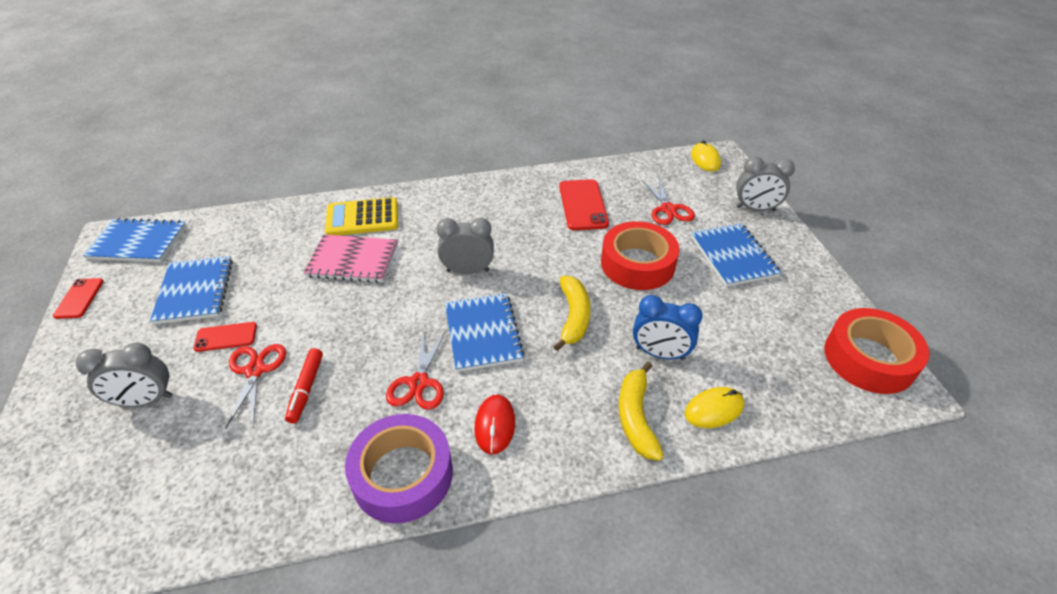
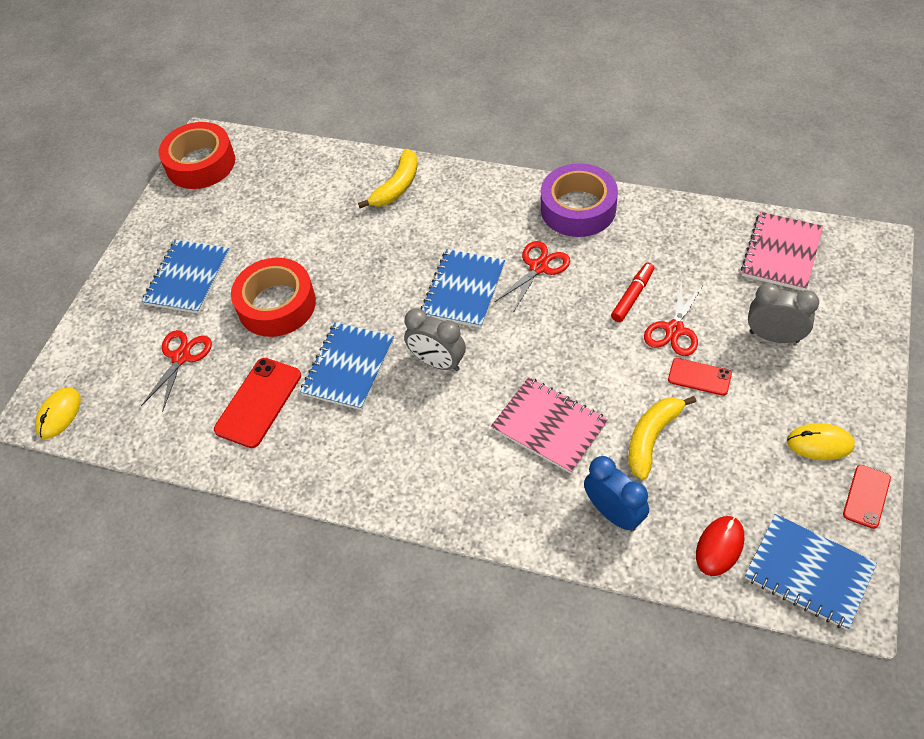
camera: 145 degrees left, 10 degrees up
blue notebook [150,256,233,325] -> blue notebook moved to [300,322,394,410]
yellow calculator [325,197,398,235] -> none
red mouse [474,395,515,455] -> red mouse moved to [696,516,744,576]
yellow banana [553,276,590,351] -> yellow banana moved to [628,396,696,480]
blue clock [633,295,703,360] -> blue clock moved to [584,456,649,531]
yellow mouse [685,387,744,428] -> yellow mouse moved to [787,423,855,460]
grey clock [736,156,795,211] -> none
none -> pink notebook [741,212,823,291]

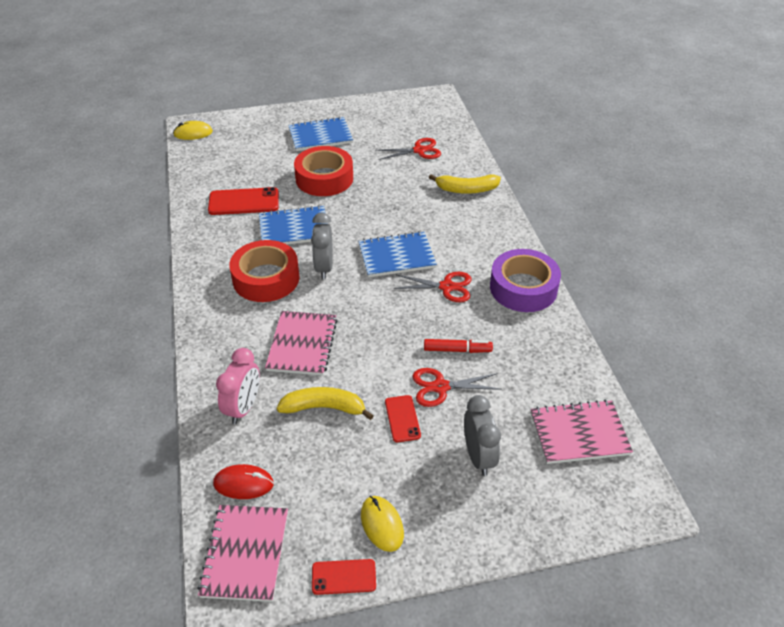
camera: 55 degrees right, 10 degrees down
red scissors [141,330,212,412] -> red scissors moved to [375,138,441,160]
red tape [159,122,235,189] -> red tape moved to [229,240,299,302]
blue clock [584,456,649,531] -> pink clock [216,348,260,424]
blue notebook [745,514,877,630] -> pink notebook [197,505,288,602]

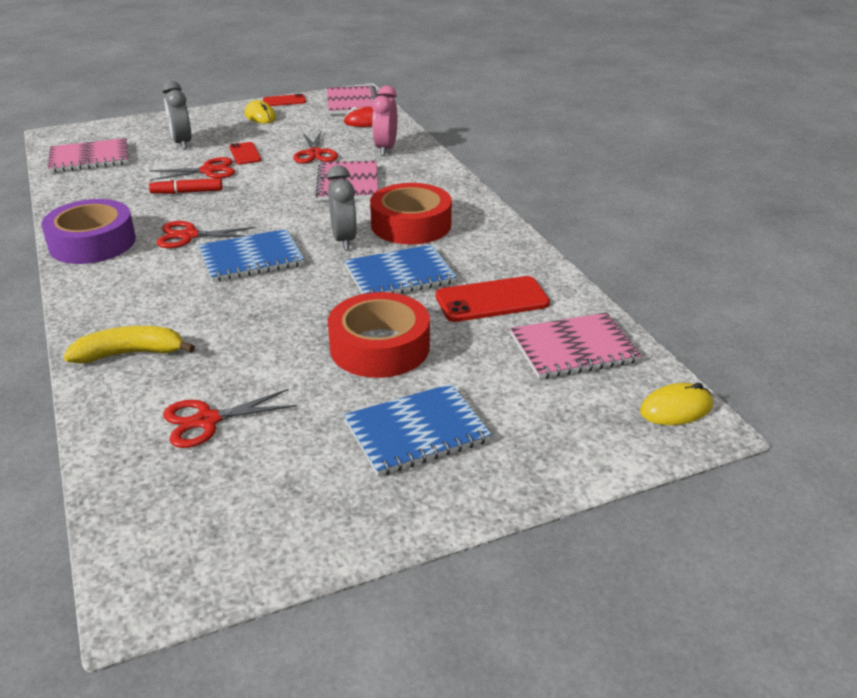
camera: 170 degrees right, 10 degrees down
yellow banana [277,387,374,420] -> red scissors [293,131,338,164]
none -> pink notebook [510,313,642,379]

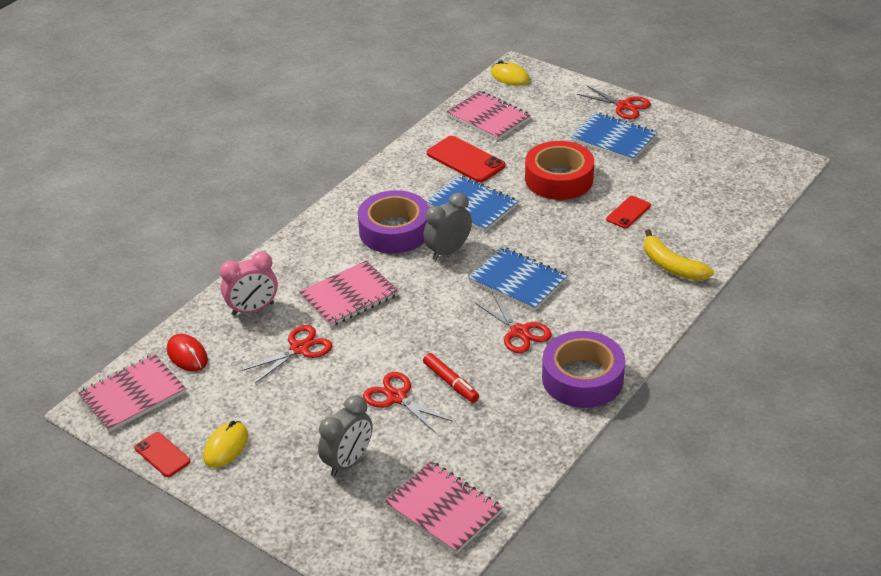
camera: 120 degrees left, 5 degrees up
red scissors [163,389,297,448] -> red scissors moved to [577,85,651,119]
red phone [229,142,261,164] -> red phone moved to [606,196,651,229]
red tape [370,183,452,245] -> purple tape [358,190,429,254]

